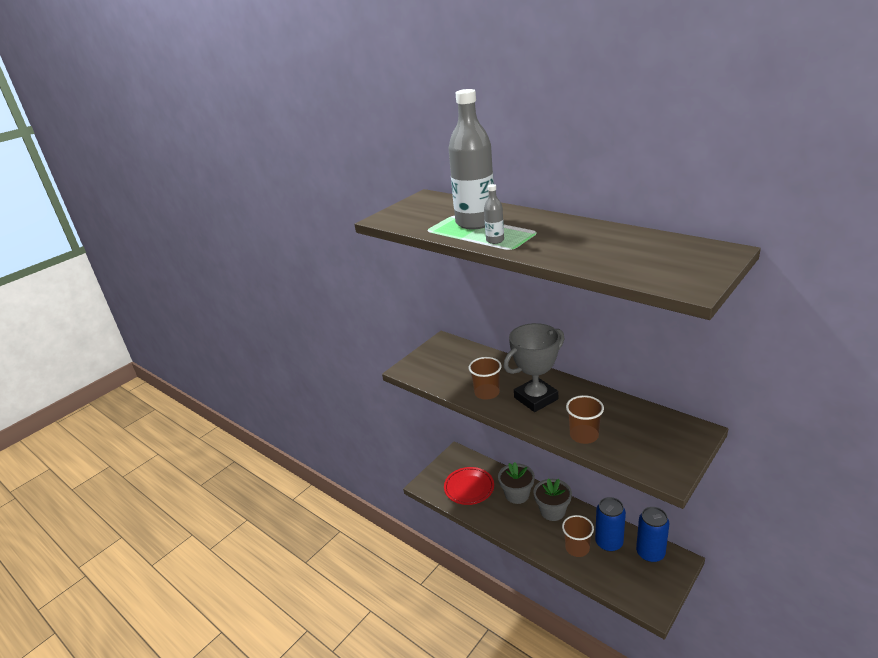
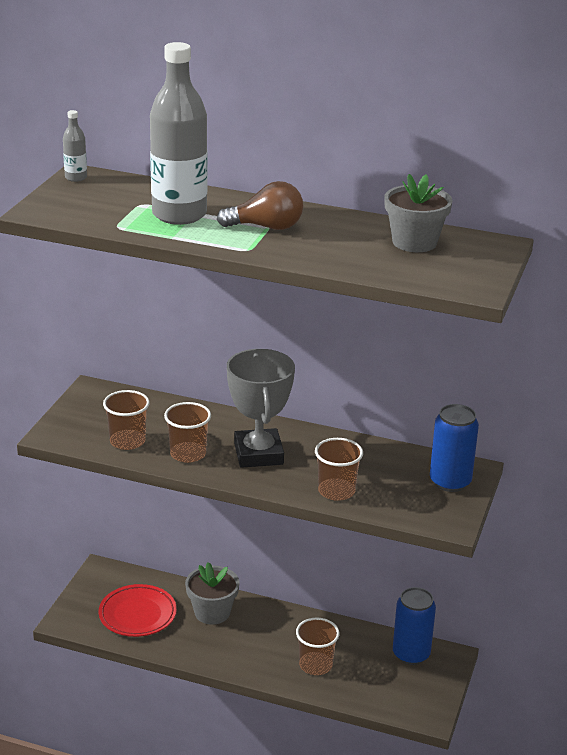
camera: 25 degrees left, 0 degrees up
grey bottle [484,184,504,244] -> grey bottle moved to [63,110,87,182]
grey trophy [504,323,565,412] -> grey trophy turned 45 degrees counterclockwise [227,349,295,468]
grey flower pot [533,478,572,521] -> grey flower pot moved to [384,174,453,252]
blue can [595,497,626,552] -> blue can moved to [430,404,479,492]
none -> brown cup [103,390,150,450]
none -> brown light bulb [217,181,303,230]

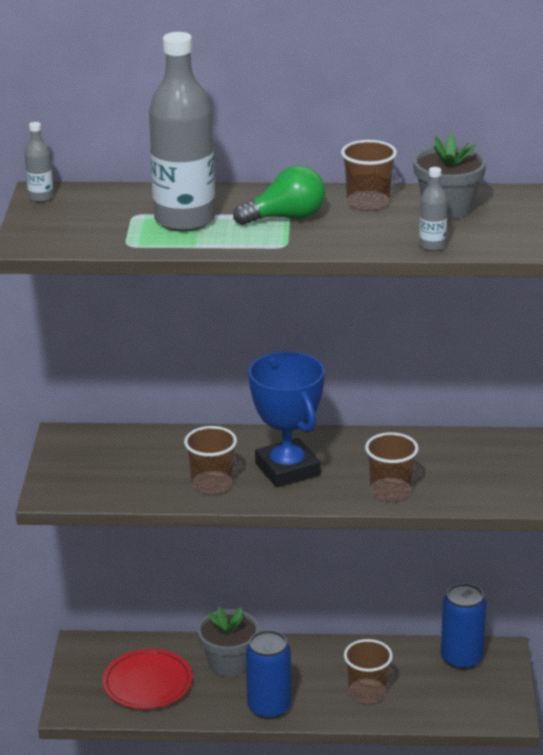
camera: 15 degrees left, 0 degrees up
brown cup [103,390,150,450] -> brown cup moved to [341,140,397,211]
brown light bulb [217,181,303,230] -> green light bulb [233,166,325,225]
grey trophy [227,349,295,468] -> blue trophy [248,351,325,487]
blue can [430,404,479,492] -> blue can moved to [246,630,291,719]
none -> grey bottle [419,167,448,251]

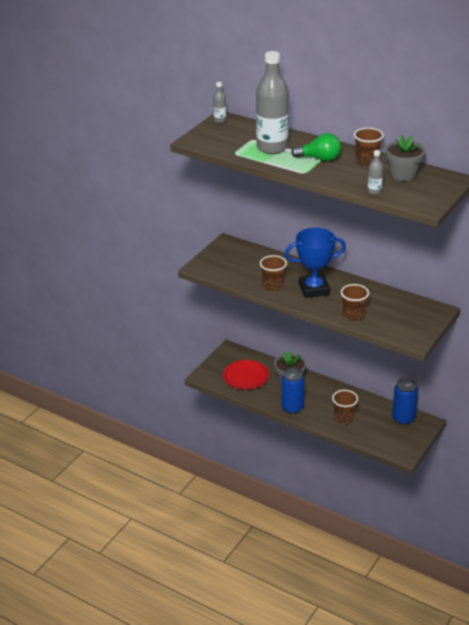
camera: 30 degrees right, 5 degrees up
blue trophy [248,351,325,487] -> blue trophy turned 75 degrees clockwise [285,228,346,298]

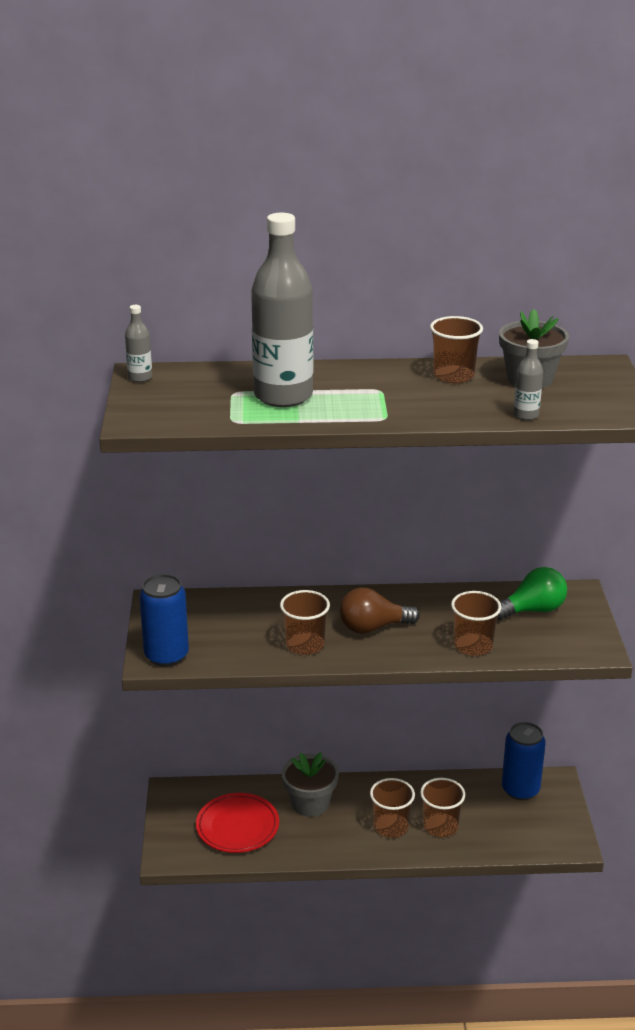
camera: 35 degrees left, 5 degrees down
blue can [281,368,305,414] -> blue can moved to [139,574,189,667]
blue trophy [285,228,346,298] -> brown light bulb [340,587,420,634]
green light bulb [291,133,341,161] -> green light bulb moved to [497,567,567,620]
none -> brown cup [370,778,415,838]

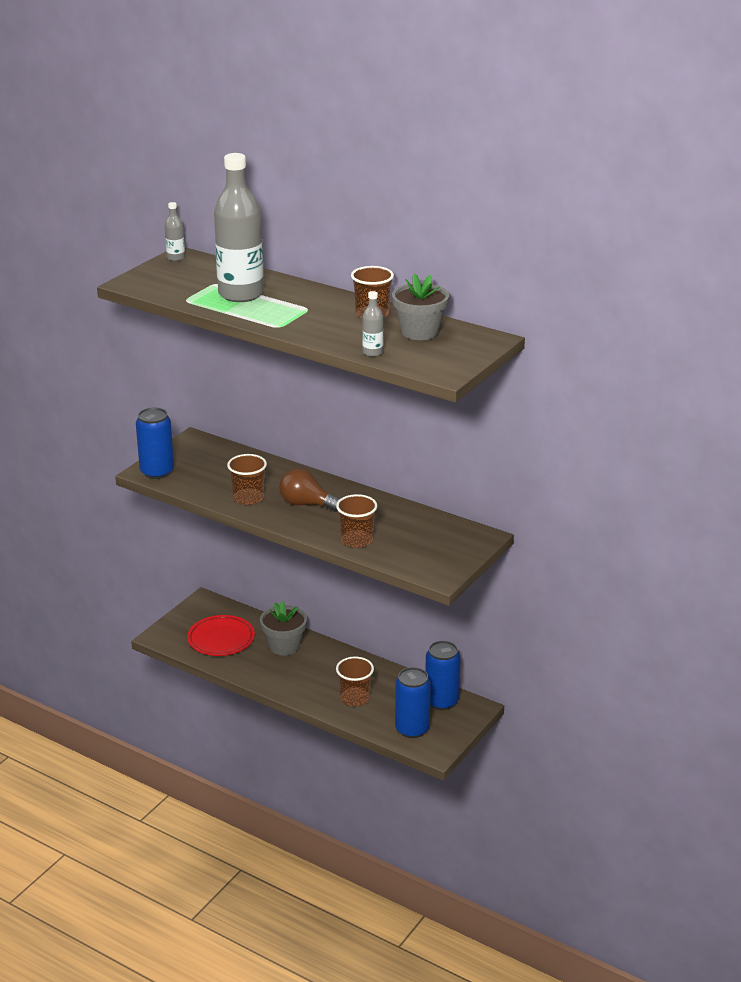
camera: 35 degrees right, 0 degrees up
brown cup [370,778,415,838] -> none
green light bulb [497,567,567,620] -> none
none -> blue can [395,667,431,738]

